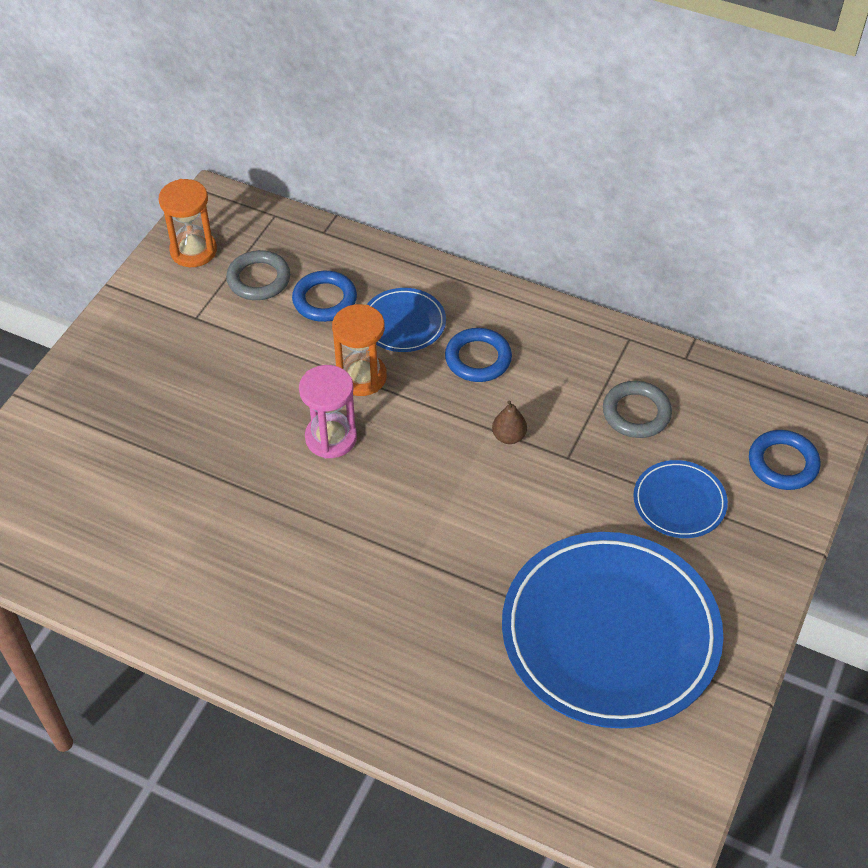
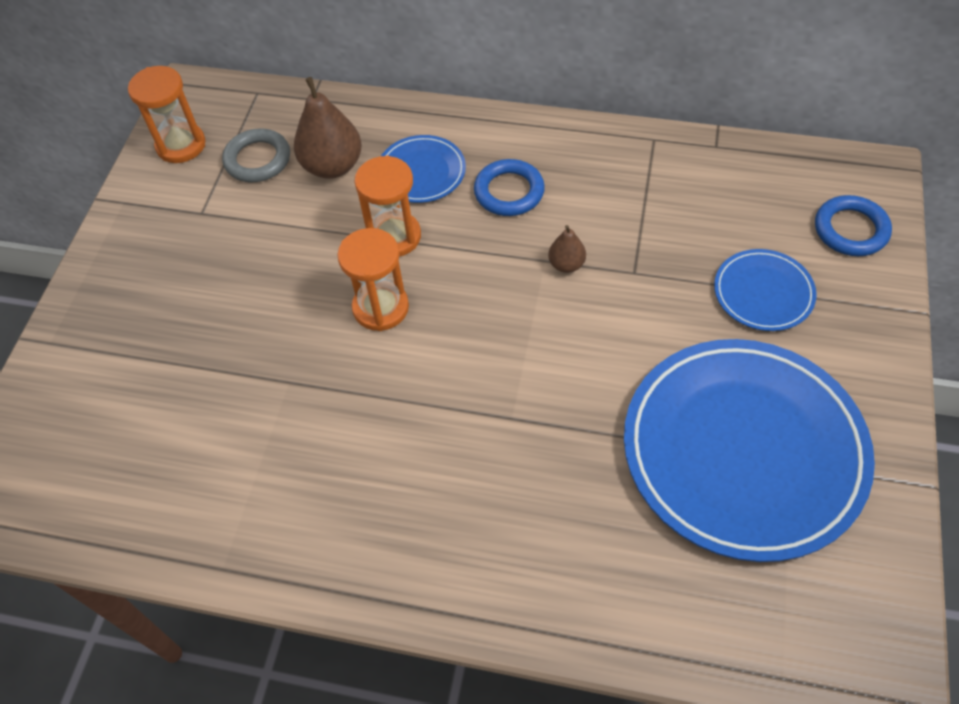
camera: 10 degrees left, 5 degrees up
blue ring [292,271,357,322] -> brown pear [294,77,362,179]
pink hourglass [299,365,357,458] -> orange hourglass [337,228,409,331]
grey ring [603,381,672,438] -> none

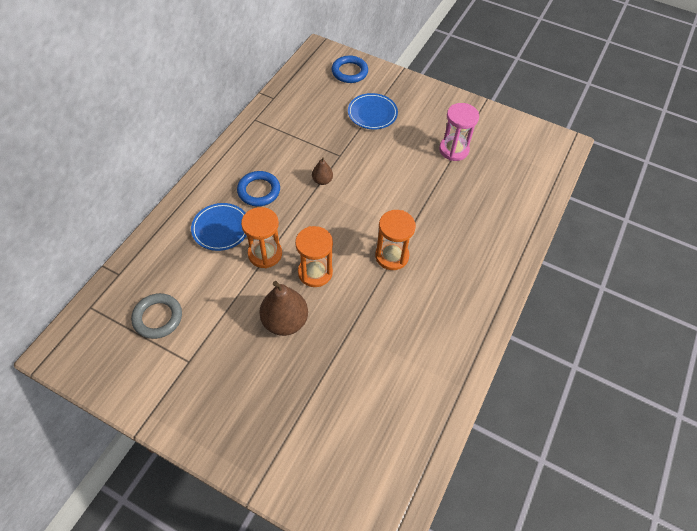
camera: 80 degrees left, 0 degrees up
orange hourglass [128,66,206,163] -> orange hourglass moved to [375,210,416,270]
brown pear [294,77,362,179] -> brown pear moved to [259,281,308,336]
blue plate [624,339,875,562] -> pink hourglass [439,103,479,161]

